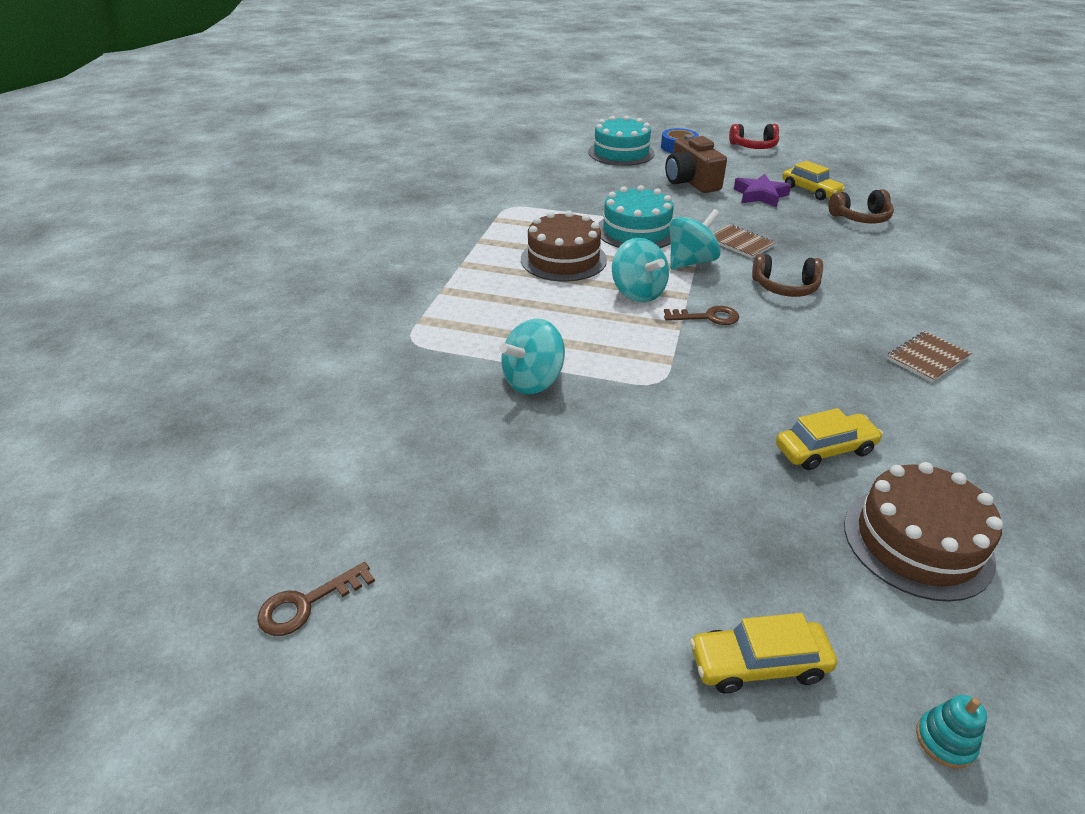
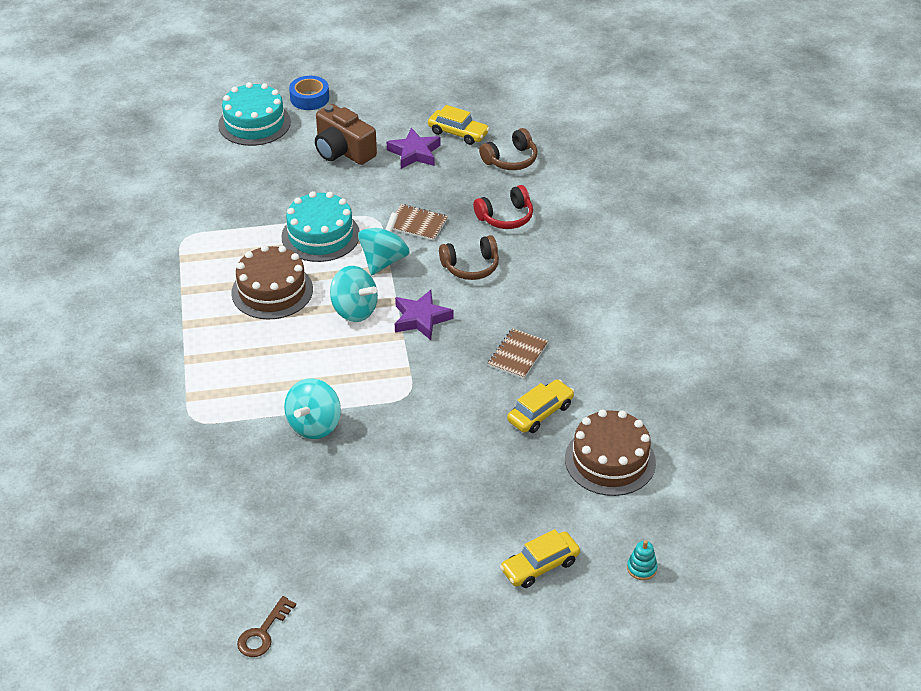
camera: 25 degrees left, 5 degrees up
brown key [664,306,739,325] -> purple star [395,290,453,340]
red headphones [729,124,779,149] -> red headphones moved to [473,185,533,229]
brown notebook [887,331,972,383] -> brown notebook moved to [488,328,548,379]

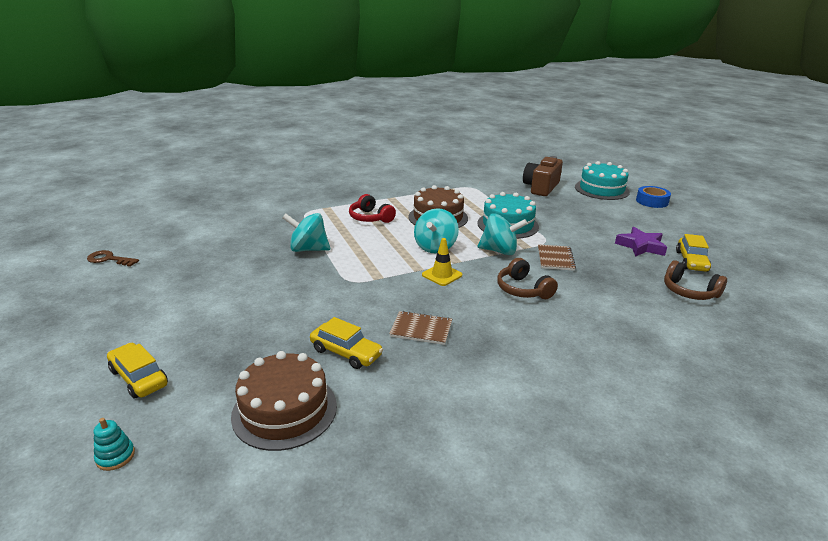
camera: 75 degrees right, 15 degrees down
brown camera [315,104,377,165] -> brown camera moved to [523,156,563,196]
purple star [395,290,453,340] -> yellow traffic cone [422,238,462,286]
red headphones [473,185,533,229] -> red headphones moved to [349,194,396,223]

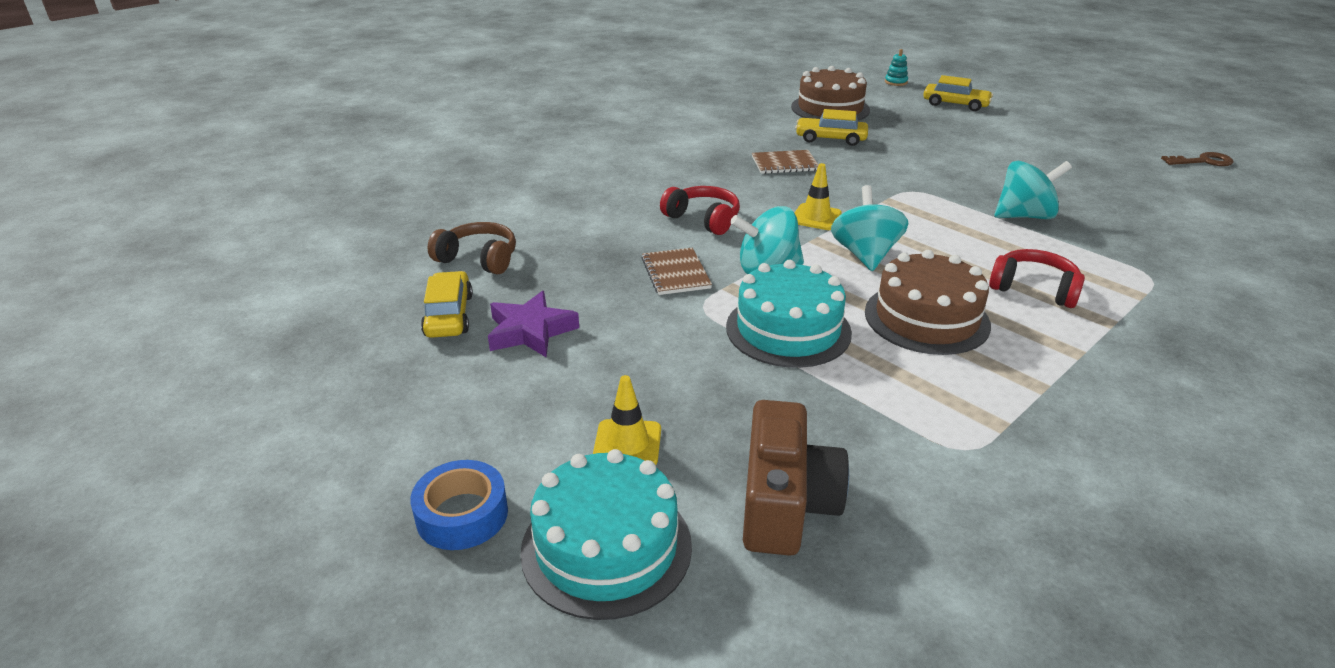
camera: 160 degrees right, 5 degrees up
brown headphones [497,258,558,299] -> red headphones [660,186,740,235]
none -> yellow traffic cone [593,375,661,465]

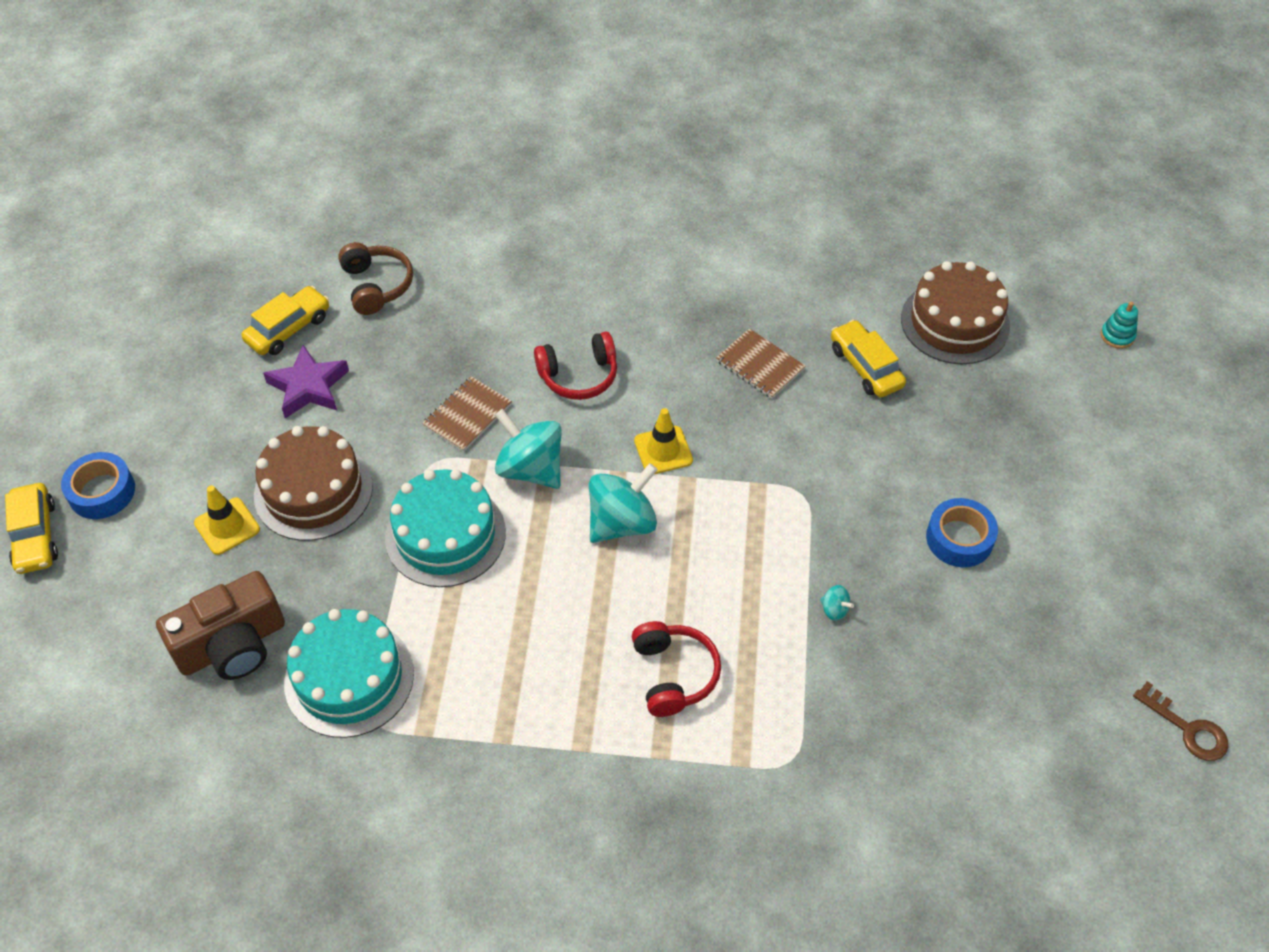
camera: 50 degrees right, 20 degrees up
turquoise cake [520,449,692,620] -> turquoise cake moved to [284,609,414,738]
red headphones [660,186,740,235] -> red headphones turned 75 degrees clockwise [534,331,617,400]
brown cake [865,250,991,355] -> brown cake moved to [254,426,373,541]
yellow car [923,75,993,111] -> yellow car moved to [5,483,58,574]
turquoise spinning top [994,161,1072,219] -> turquoise spinning top [820,585,854,621], size x0.42
none -> blue tape [926,498,998,567]

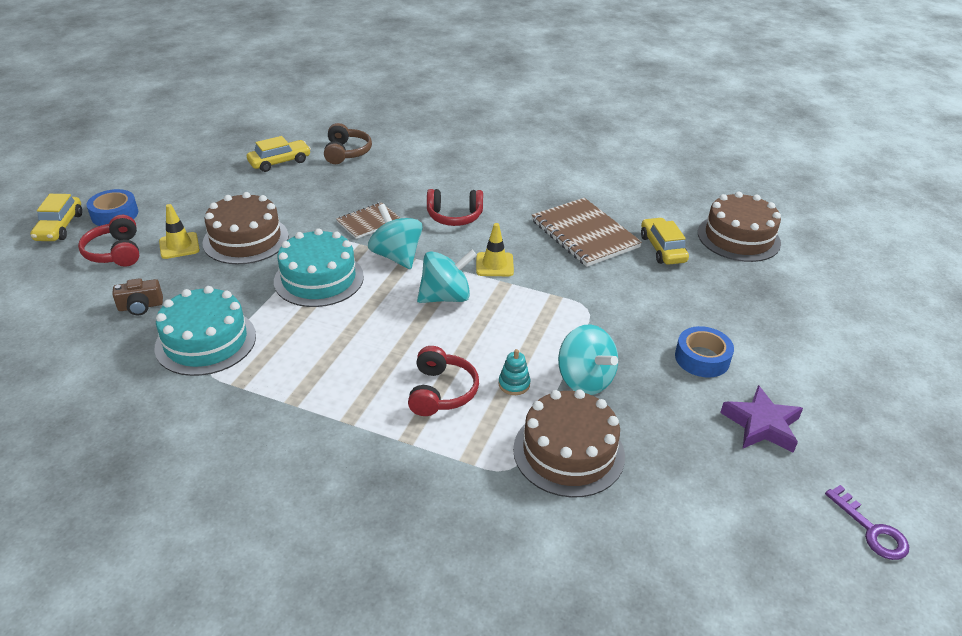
camera: 15 degrees right, 15 degrees down
brown camera [156,571,285,680] -> brown camera [112,278,163,315], size x0.52
purple star [263,345,349,418] -> purple star moved to [720,385,803,453]
brown notebook [716,328,806,399] -> brown notebook [532,198,642,267], size x1.74
turquoise spinning top [820,585,854,621] -> turquoise spinning top [558,325,618,395], size x2.38
turquoise stacking toy [1101,302,1138,349] -> turquoise stacking toy moved to [499,349,530,395]
brown key [1133,681,1228,761] -> purple key [825,485,909,560]
none -> red headphones [78,215,139,267]
none -> brown cake [513,389,625,498]

